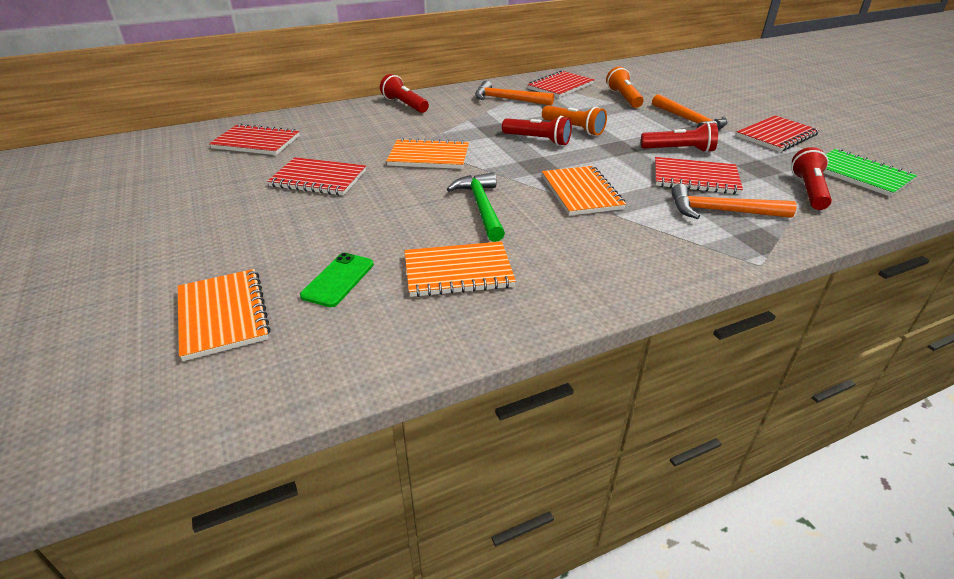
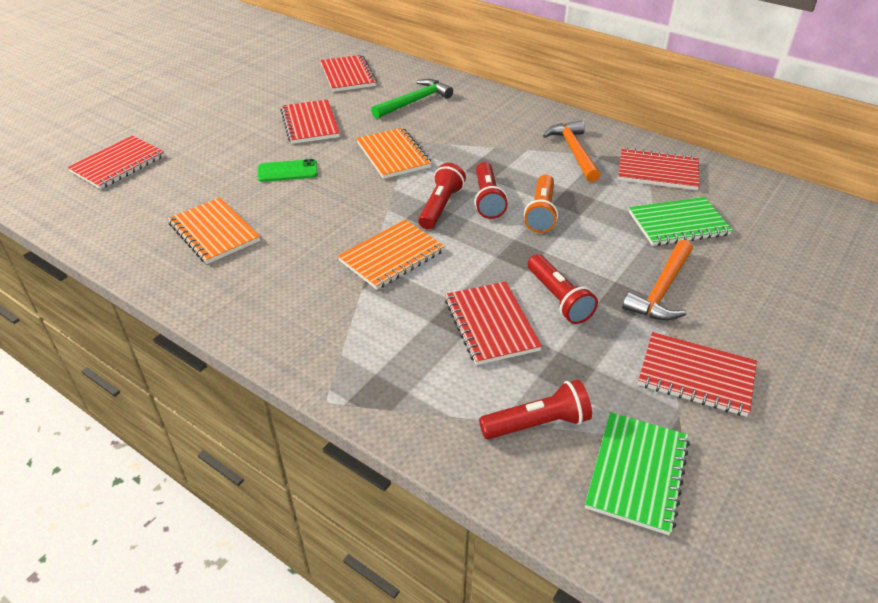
camera: 60 degrees right, 5 degrees up
orange notebook [178,269,271,361] -> red notebook [68,136,165,189]
green phone [300,253,374,307] -> green phone moved to [258,159,318,182]
red flashlight [380,74,429,113] -> red flashlight moved to [418,163,466,230]
green hammer [447,172,505,242] -> green hammer moved to [371,79,453,119]
orange flashlight [606,67,644,108] -> green notebook [629,197,733,246]
orange hammer [671,184,796,219] -> none

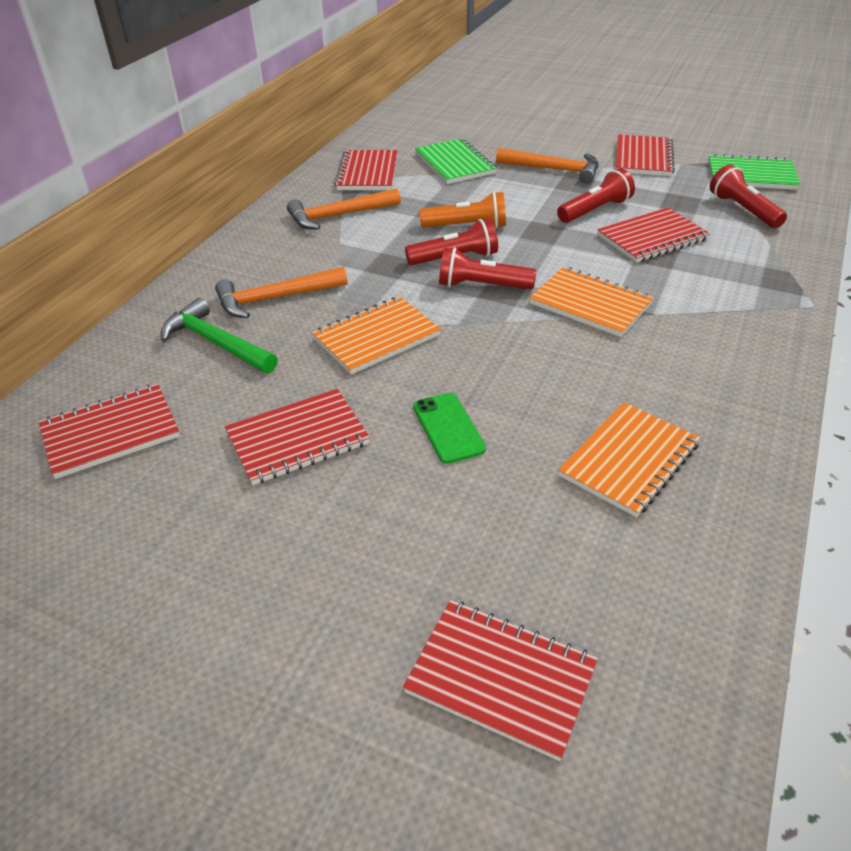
camera: 100 degrees left, 0 degrees up
none -> orange hammer [215,267,348,318]

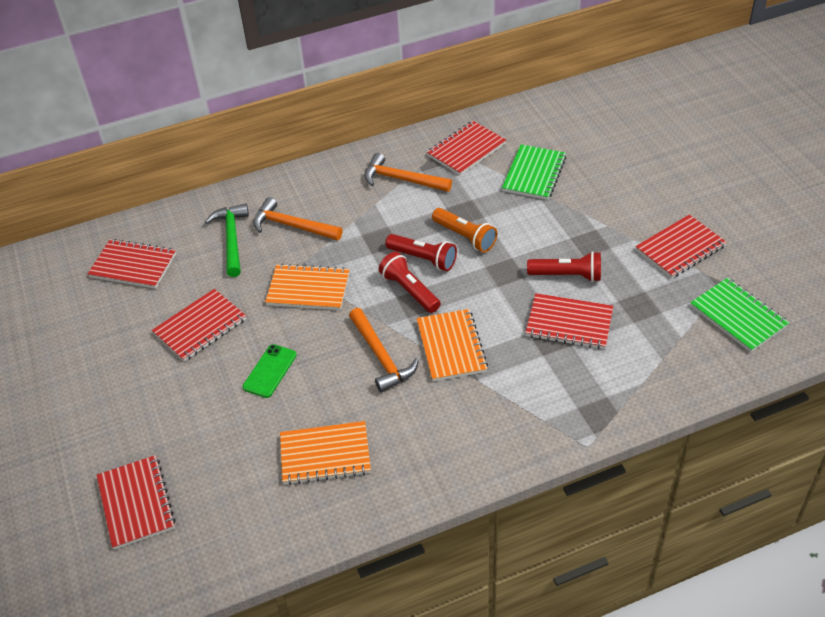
camera: 45 degrees right, 5 degrees up
red notebook [225,389,370,485] -> red notebook turned 60 degrees counterclockwise [152,289,246,362]
orange hammer [496,148,598,184] -> orange hammer moved to [349,308,419,393]
red flashlight [710,164,787,228] -> none

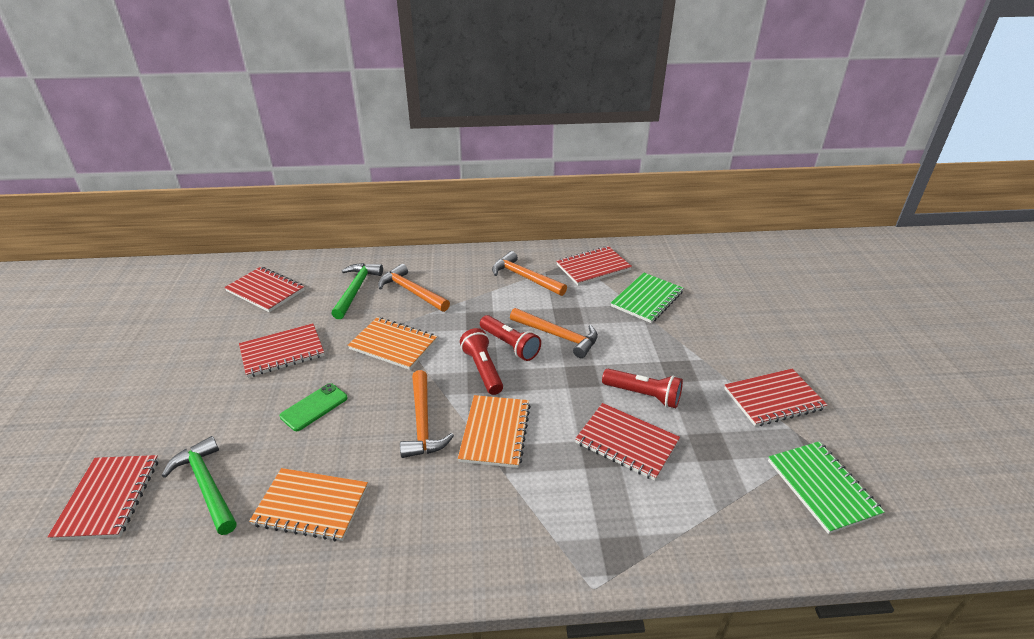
camera: 15 degrees right, 10 degrees down
orange flashlight [432,208,497,252] -> orange hammer [510,308,598,358]
none -> green hammer [162,436,237,535]

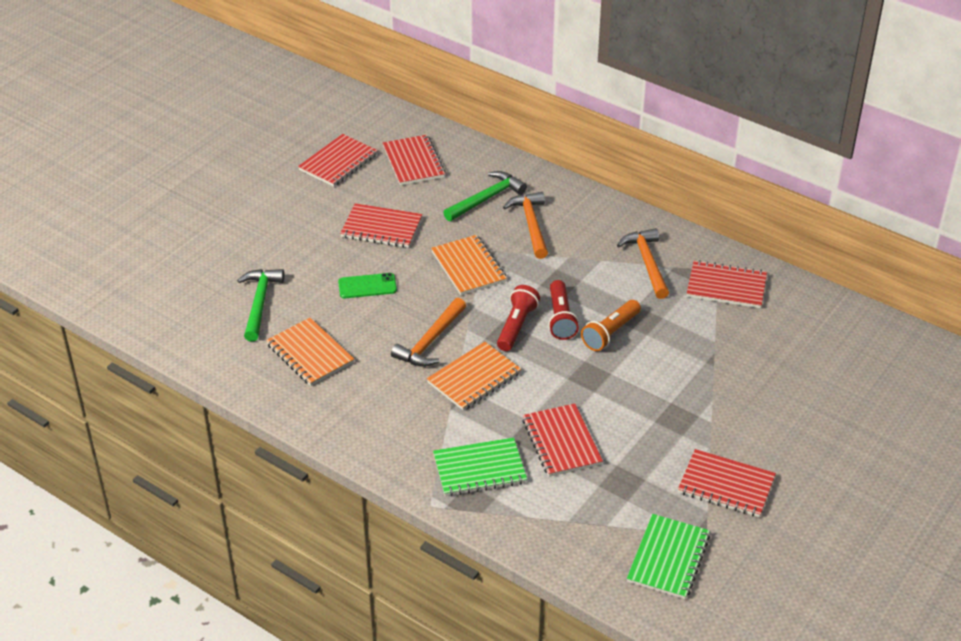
camera: 40 degrees right, 5 degrees up
red notebook [48,455,159,540] -> red notebook moved to [298,134,378,187]
orange hammer [510,308,598,358] -> orange flashlight [581,300,641,351]
red flashlight [602,369,683,408] -> none
green notebook [611,273,684,323] -> green notebook moved to [433,437,527,496]

